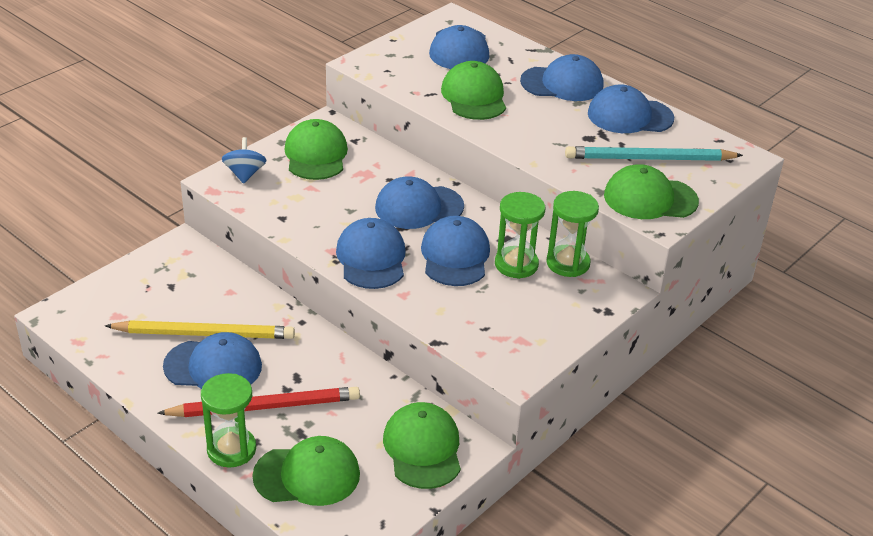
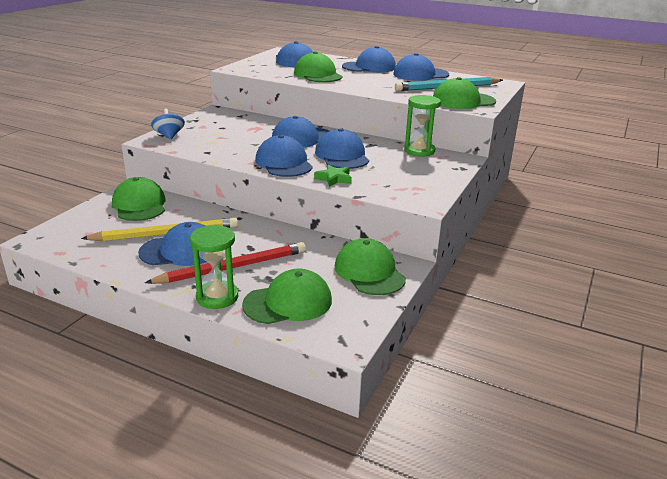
camera: 15 degrees left, 10 degrees down
green cap [284,119,348,180] -> green cap moved to [112,177,165,221]
green hourglass [495,192,545,279] -> none
none -> green star [314,165,352,187]

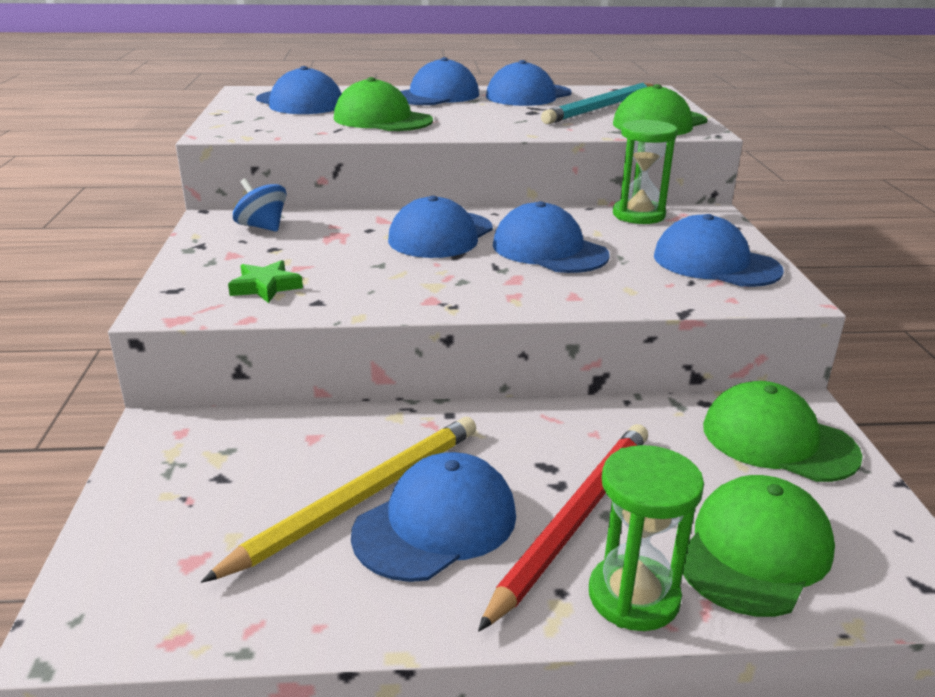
camera: 30 degrees left, 0 degrees up
green cap [112,177,165,221] -> none
blue spinning top [151,109,185,140] -> blue spinning top moved to [233,178,286,232]
blue cap [255,135,313,177] -> blue cap moved to [654,214,784,287]
green star [314,165,352,187] -> green star moved to [228,260,303,303]

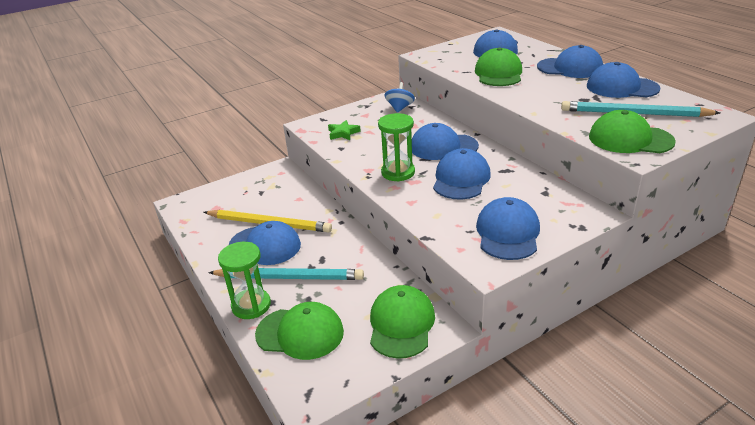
camera: 65 degrees right, 5 degrees up
red pencil [478,424,648,632] -> turquoise pencil [208,268,364,280]
green hourglass [613,119,678,224] -> green hourglass moved to [378,113,415,182]

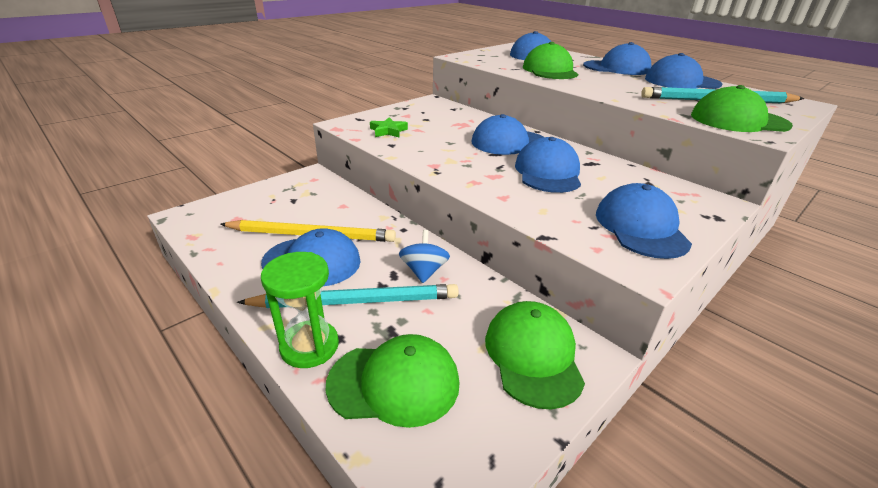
camera: 15 degrees left, 0 degrees up
green hourglass [378,113,415,182] -> none
blue spinning top [384,82,415,113] -> blue spinning top moved to [399,230,450,283]

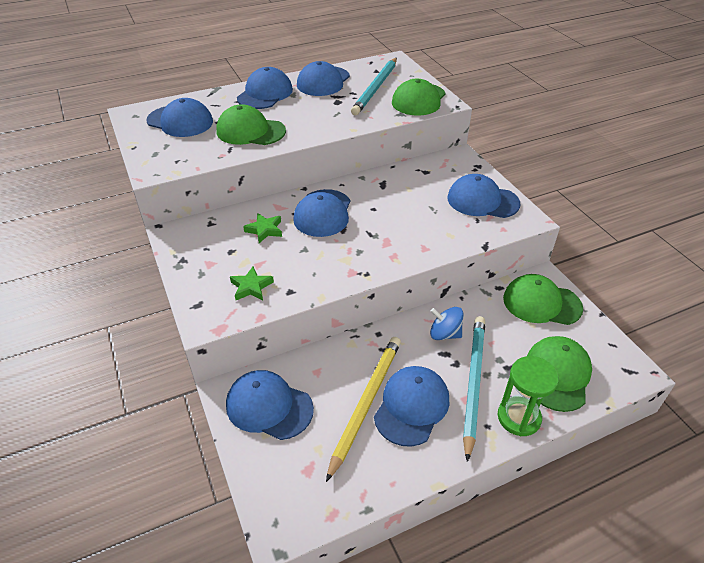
camera: 70 degrees left, 10 degrees up
blue cap [515,137,581,193] -> blue cap moved to [226,370,314,440]
none -> green star [243,213,282,243]

